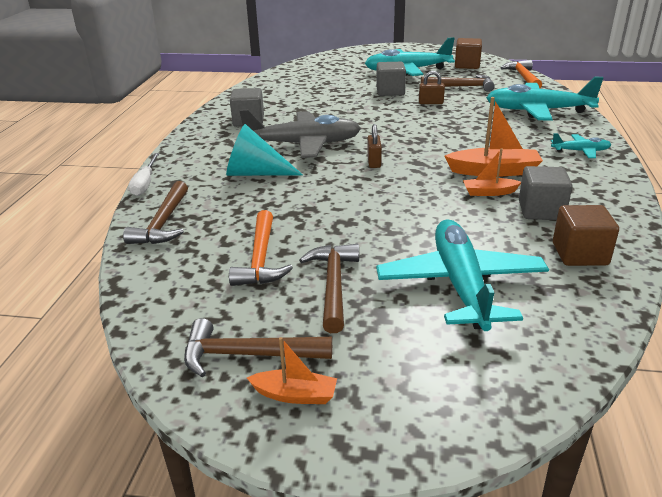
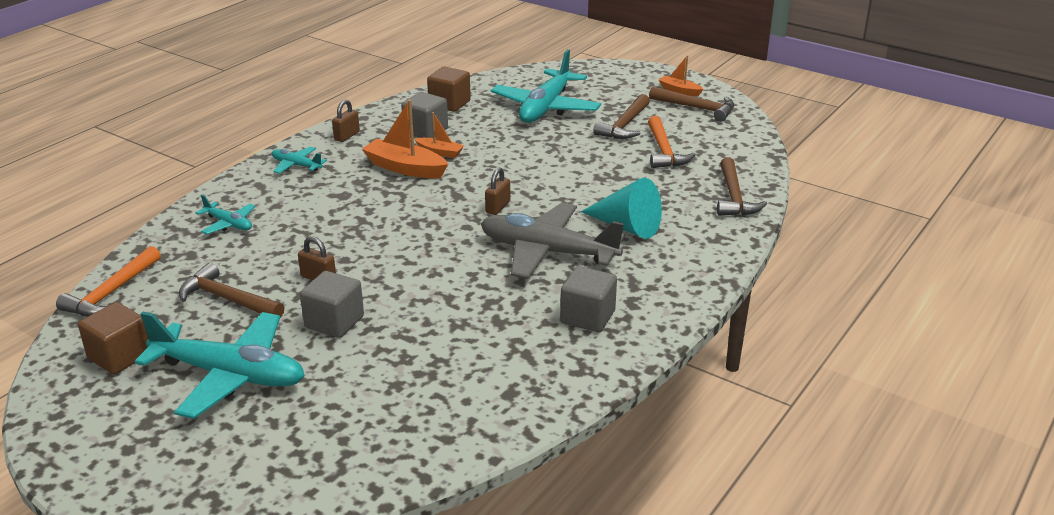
camera: 155 degrees left, 0 degrees up
brown hammer [123,181,188,244] -> brown hammer turned 150 degrees clockwise [717,157,767,216]
white screwdriver [129,153,160,196] -> none
orange hammer [229,210,293,286] -> orange hammer turned 150 degrees clockwise [648,116,696,168]
turquoise plane [486,77,604,121] -> turquoise plane [196,195,256,234], size x0.48
none -> brown padlock [332,99,360,142]

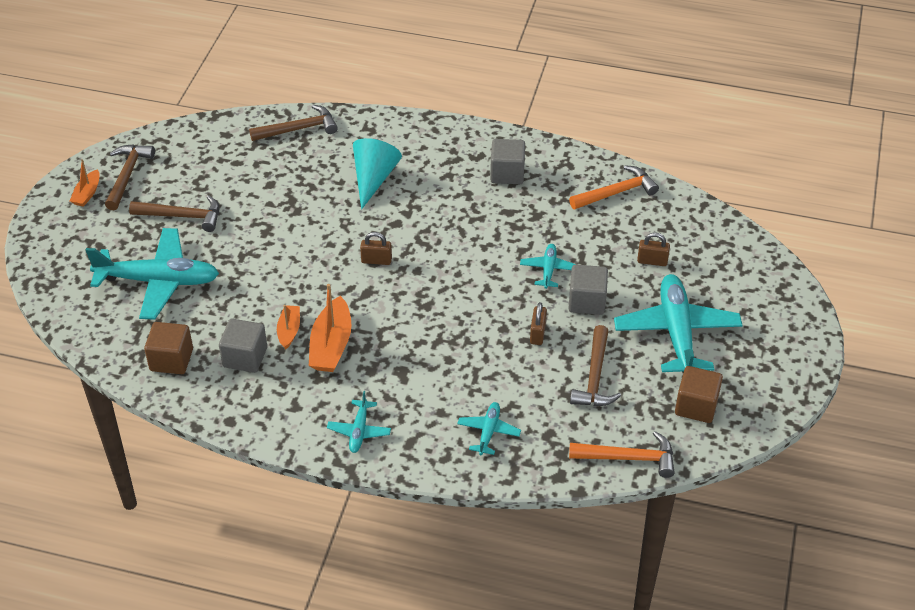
camera: 110 degrees left, 15 degrees up
brown padlock [332,99,360,142] -> brown padlock moved to [637,233,670,266]
grey plane [481,203,625,279] -> none
orange hammer [648,116,696,168] -> orange hammer moved to [569,165,659,209]
none -> turquoise plane [520,244,577,289]

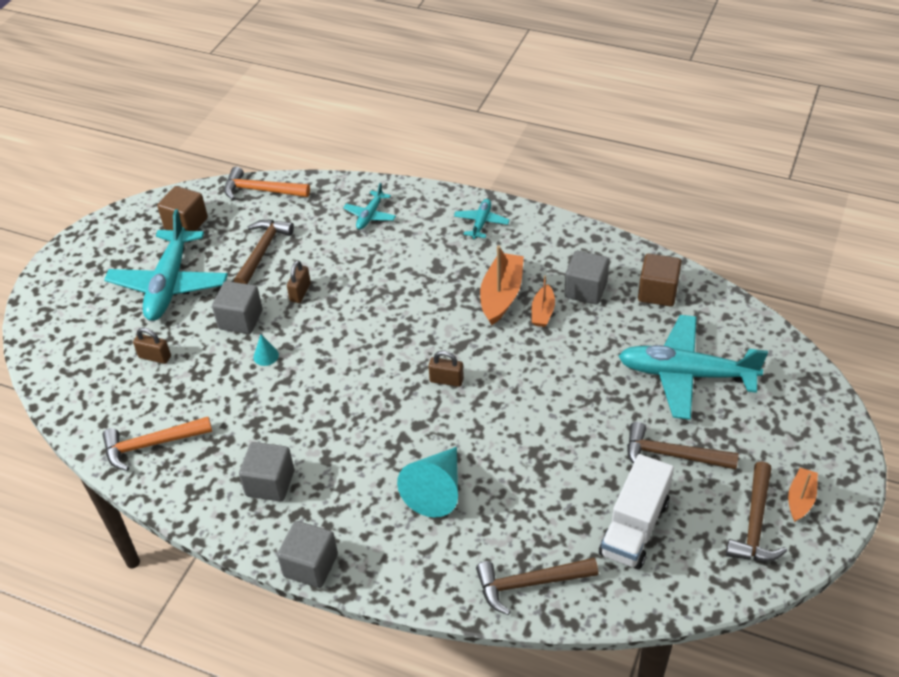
camera: 170 degrees left, 0 degrees up
turquoise plane [520,244,577,289] -> turquoise cone [253,334,279,366]
none -> grey cube [277,521,338,588]
none -> white truck [599,454,674,569]

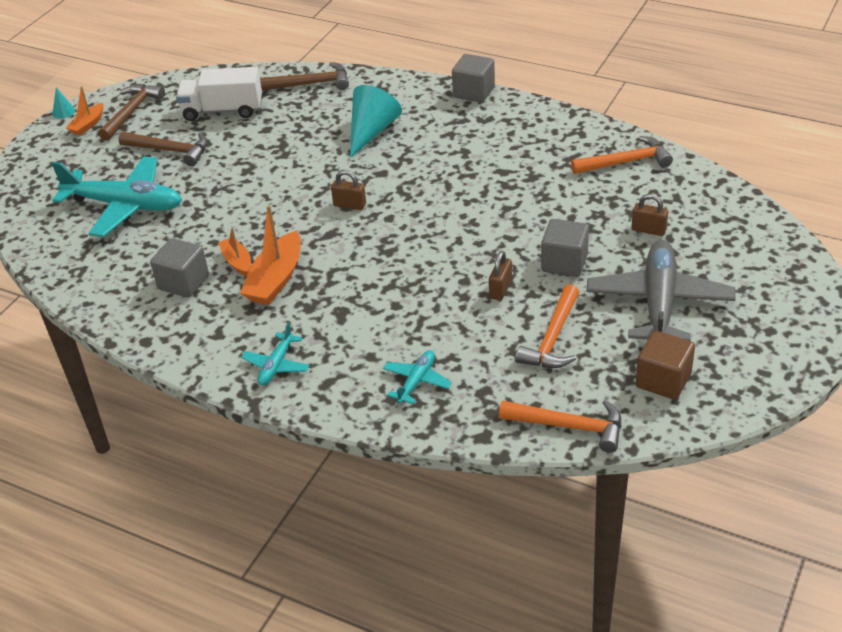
camera: 175 degrees left, 5 degrees down
turquoise plane [104,209,228,321] -> grey plane [586,240,736,341]
brown hammer [234,220,294,284] -> orange hammer [516,284,579,368]
grey cube [239,442,294,501] -> none
turquoise cone [253,334,279,366] -> turquoise cone moved to [53,87,75,119]
orange boat [532,276,555,327] -> orange boat turned 45 degrees counterclockwise [218,228,251,276]
white truck [599,454,674,569] -> white truck turned 120 degrees counterclockwise [176,67,262,121]
brown cube [638,254,682,306] -> none

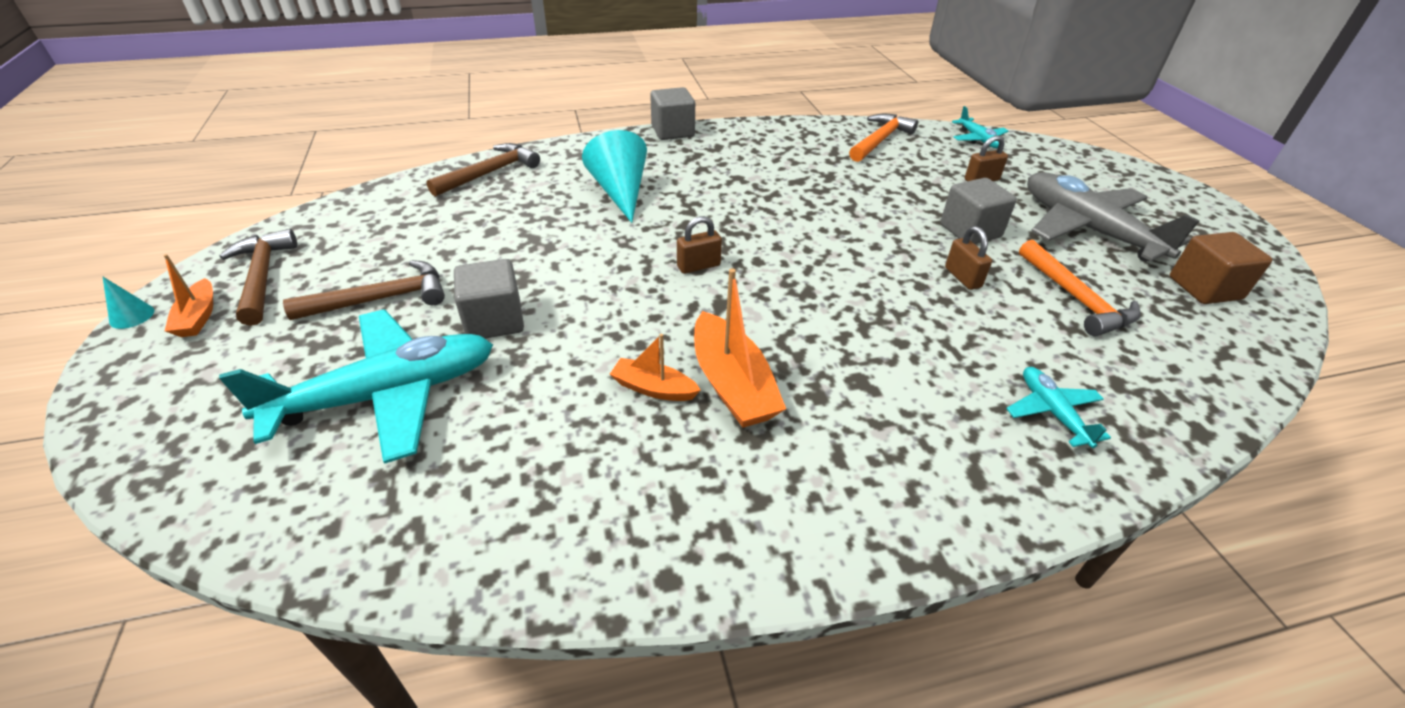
camera: 45 degrees left, 0 degrees up
grey cube [150,238,209,298] -> grey cube moved to [454,259,524,338]
white truck [176,67,262,121] -> none
turquoise plane [241,322,309,386] -> turquoise plane moved to [952,106,1008,148]
orange hammer [499,400,622,453] -> none

